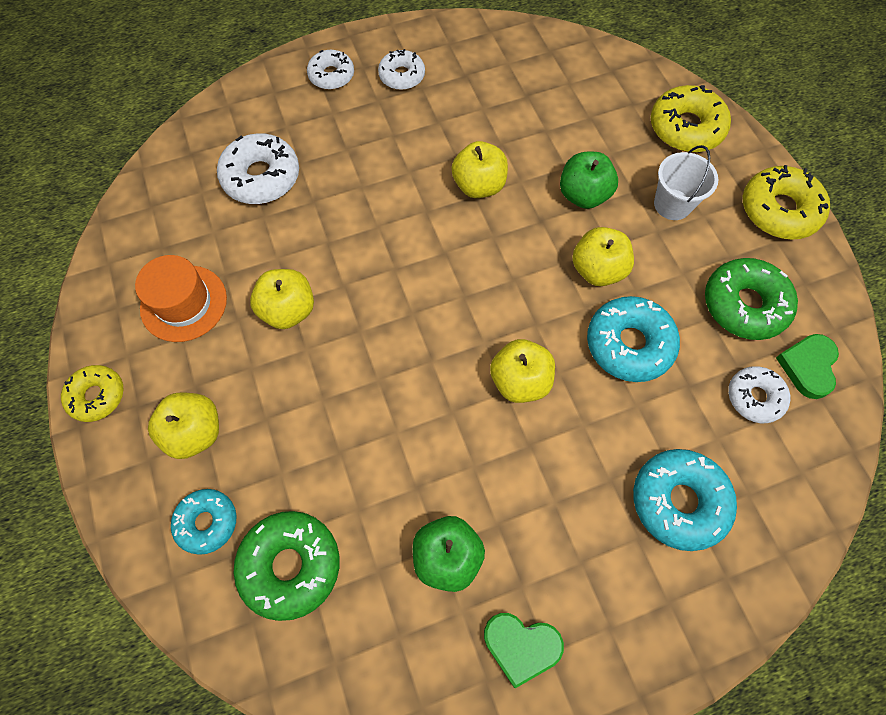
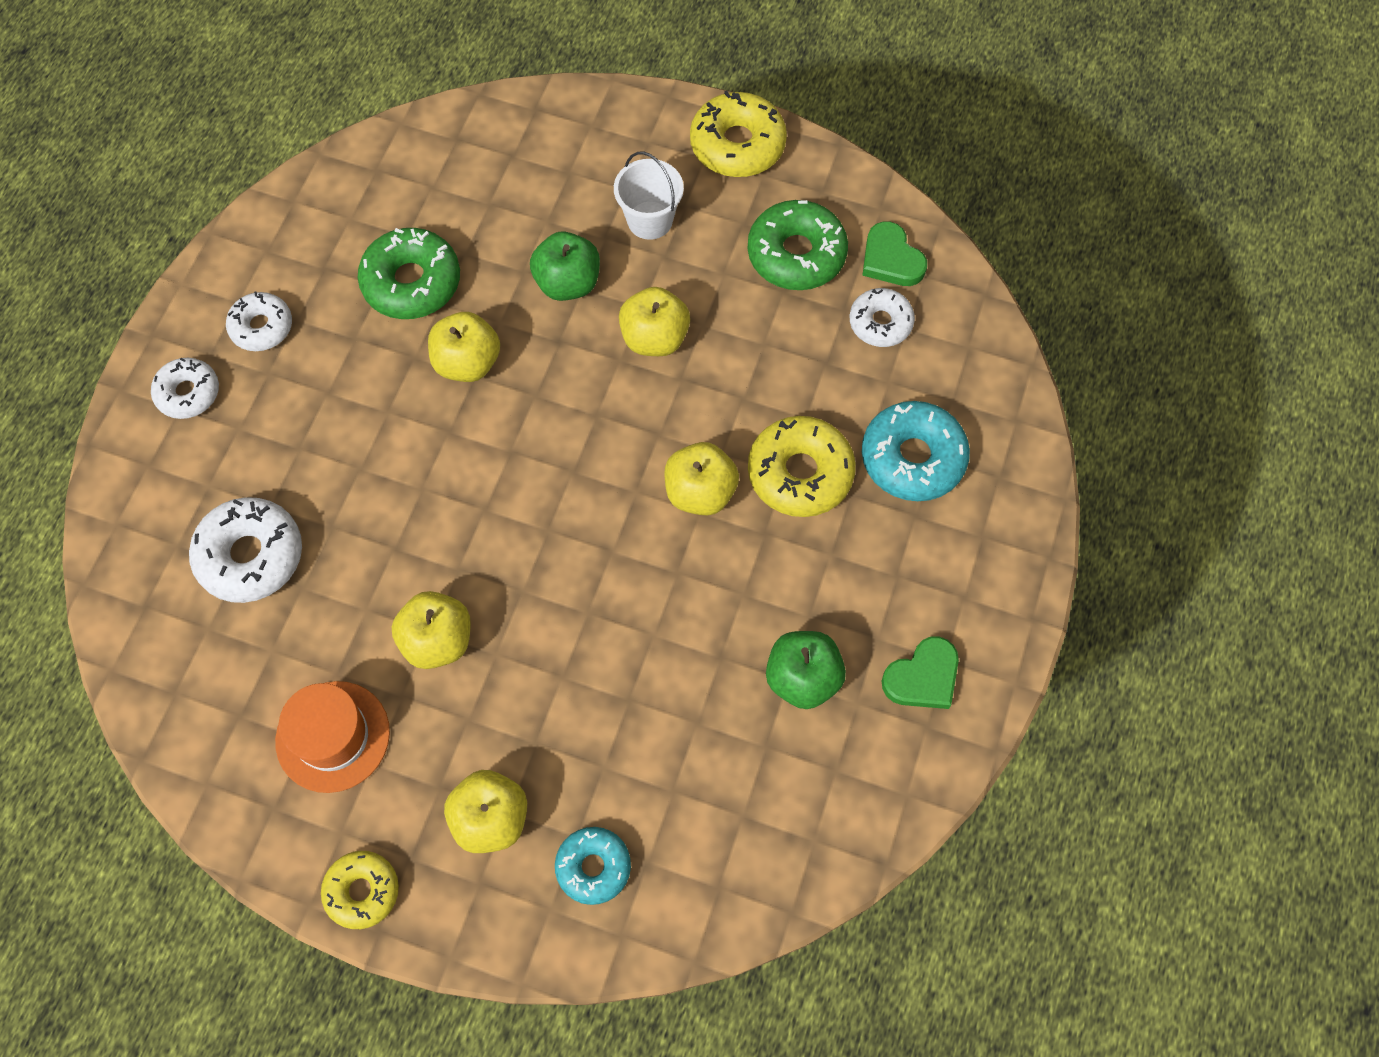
camera: 50 degrees left, 0 degrees up
green donut [234,511,339,621] -> green donut moved to [358,228,460,319]
turquoise donut [587,296,680,382] -> none
yellow donut [651,85,731,152] -> yellow donut moved to [748,416,856,517]

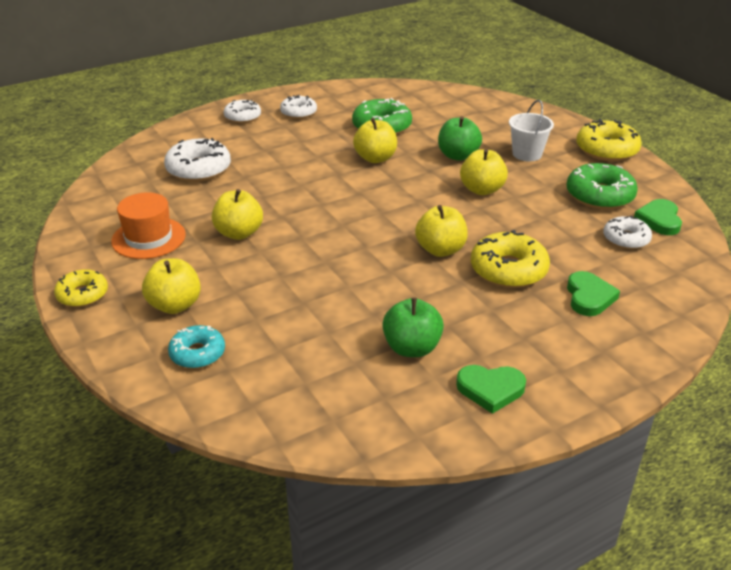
camera: 40 degrees right, 30 degrees down
turquoise donut [862,401,970,501] -> green heart [567,271,620,316]

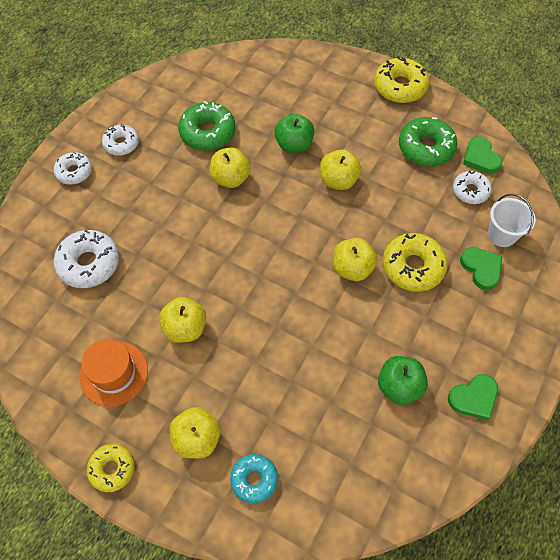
camera: 30 degrees left, 25 degrees up
white bucket [509,100,554,161] -> white bucket moved to [488,194,536,247]

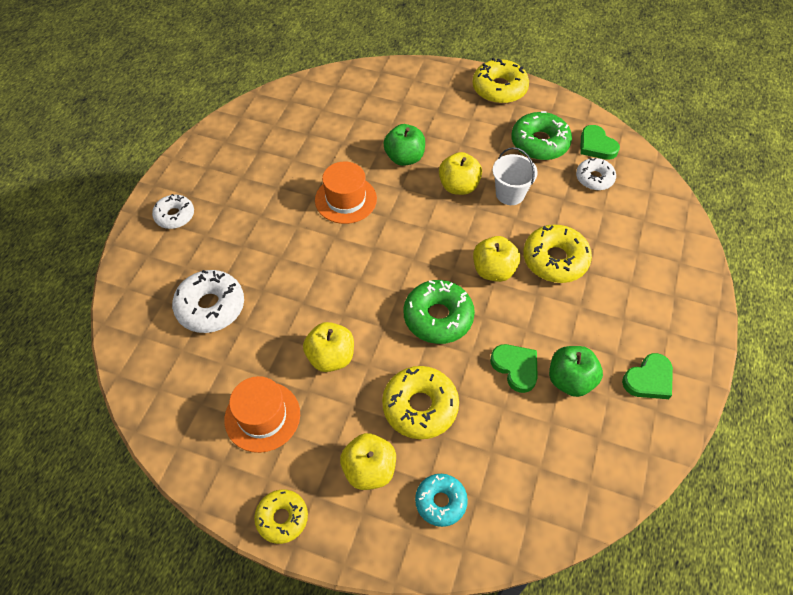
camera: 10 degrees left, 5 degrees down
white donut [102,124,139,156] -> none
green donut [178,101,235,151] -> green donut moved to [403,280,475,344]
yellow apple [210,147,251,188] -> orange hat [315,162,377,224]
green heart [460,247,502,290] -> green heart moved to [490,344,538,393]
white bucket [488,194,536,247] -> white bucket moved to [493,147,538,205]
none -> yellow donut [382,366,459,439]

